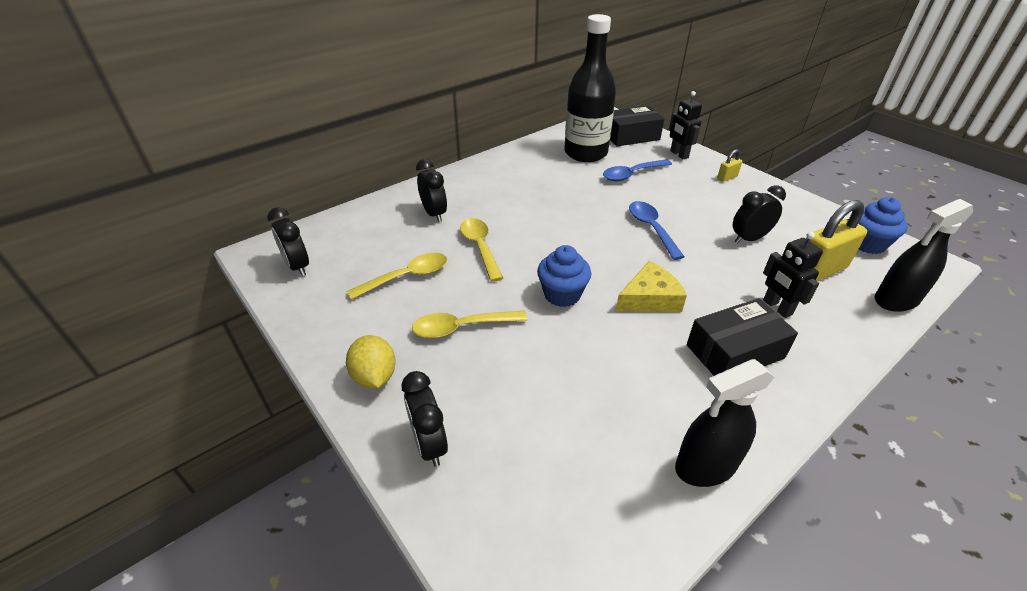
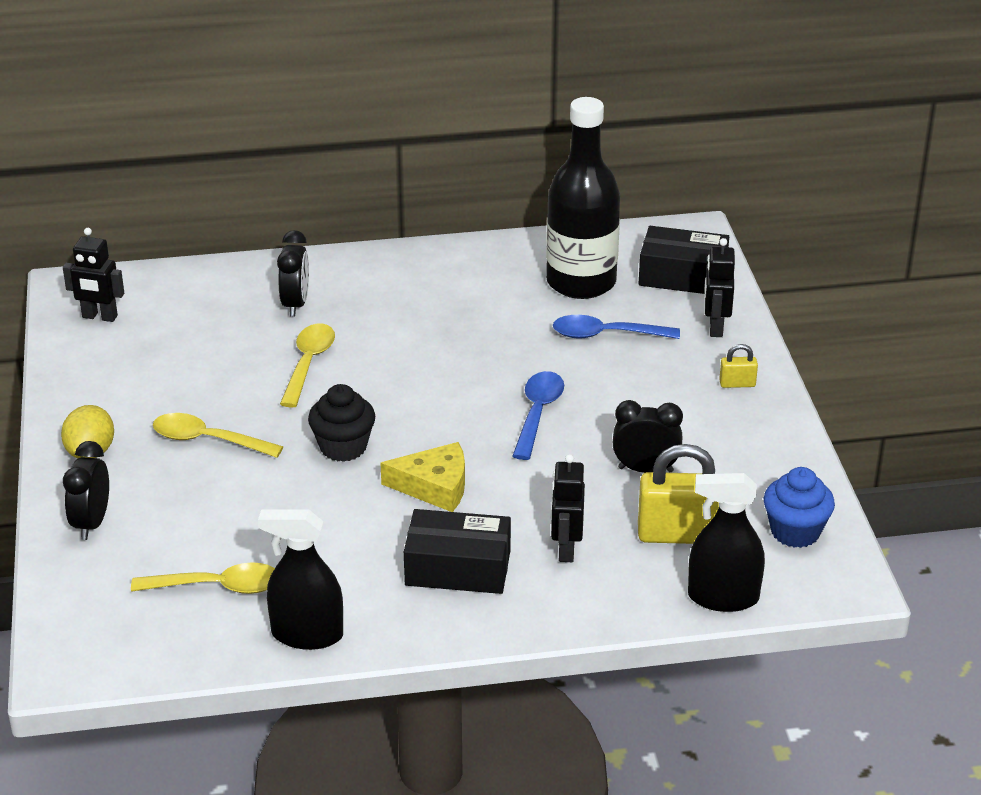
camera: 30 degrees right, 5 degrees down
black clock [267,207,309,276] -> black robot [63,228,124,322]
yellow spoon [347,253,447,300] -> yellow spoon moved to [131,562,275,594]
blue cupcake [537,245,591,307] -> black cupcake [308,384,375,462]

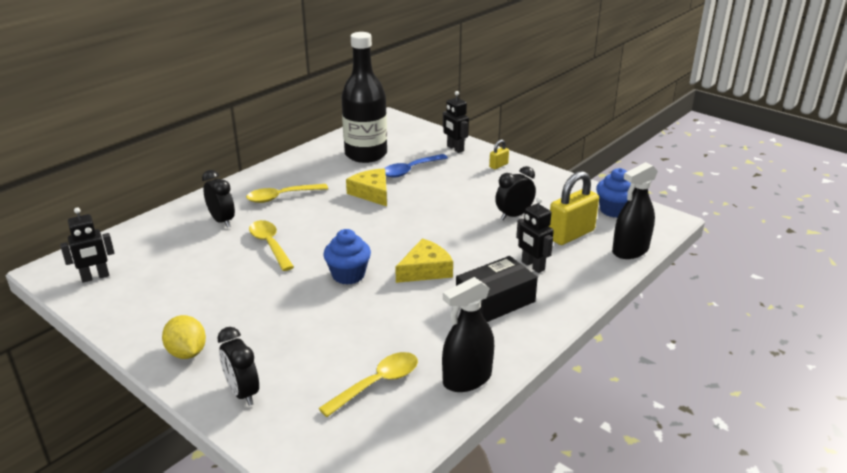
camera: 40 degrees left, 5 degrees down
yellow spoon [153,413,283,458] -> yellow spoon moved to [246,184,328,203]
black cupcake [308,384,375,462] -> blue cupcake [323,229,371,284]
blue spoon [513,371,564,460] -> none
black box [639,226,729,294] -> none
none -> yellow cheese [346,168,387,206]

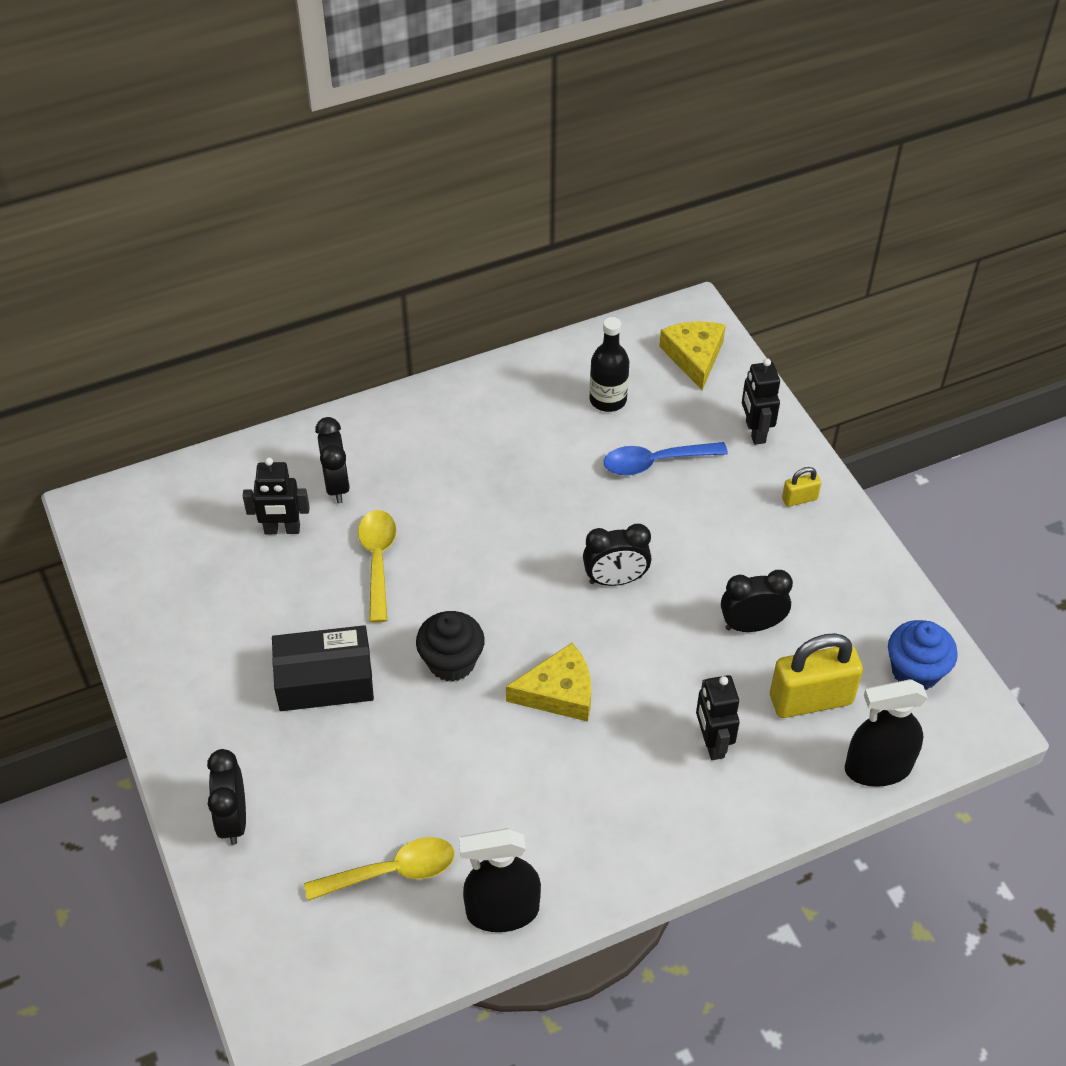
camera: 25 degrees right, 20 degrees up
black robot [60,207,114,283] -> black robot moved to [243,457,310,534]
yellow lemon [162,315,206,359] -> none
yellow spoon [246,184,328,203] -> none
blue cupcake [323,229,371,284] -> black cupcake [416,611,485,682]
black bottle [341,32,387,163] -> black bottle [590,317,629,412], size x0.54
yellow cheese [346,168,387,206] -> yellow cheese moved to [659,321,726,390]
black box [456,256,538,322] -> black box moved to [272,625,374,711]
none -> black clock [583,524,652,586]

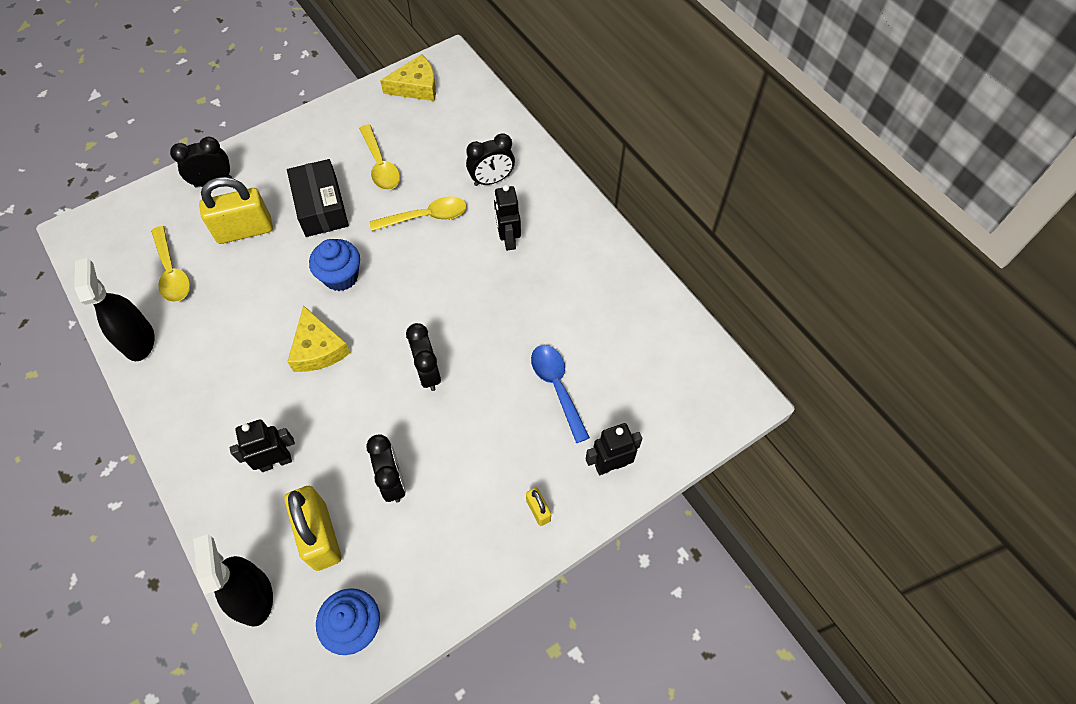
camera: 80 degrees right, 10 degrees up
black robot [243,457,310,534] -> black robot moved to [494,185,521,251]
black cupcake [416,611,485,682] -> blue cupcake [309,239,360,291]
black bottle [590,317,629,412] -> none
yellow cheese [659,321,726,390] -> yellow cheese moved to [380,54,436,101]
none -> yellow padlock [199,177,273,244]
none -> yellow spoon [359,124,400,190]

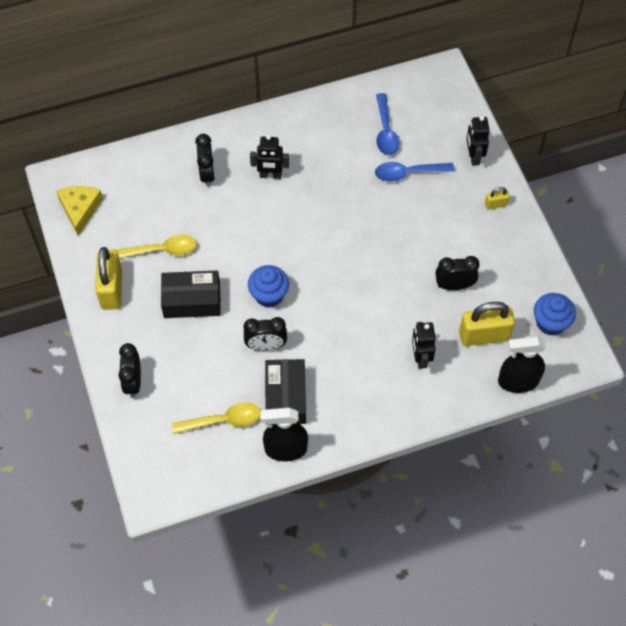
camera: 75 degrees left, 0 degrees up
yellow padlock [199,177,273,244] -> yellow padlock moved to [95,247,122,310]
yellow cheese [287,305,351,372] -> none
yellow spoon [370,196,466,231] -> none
black clock [406,323,441,391] -> black clock moved to [243,317,287,351]
none -> black box [265,359,306,424]
none -> blue spoon [376,93,400,155]

